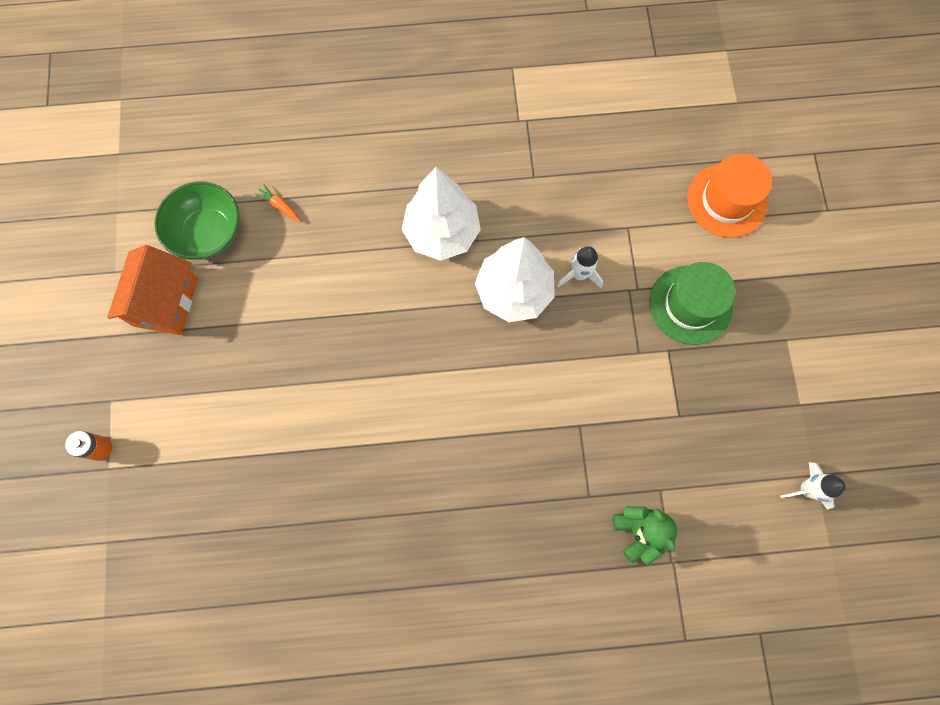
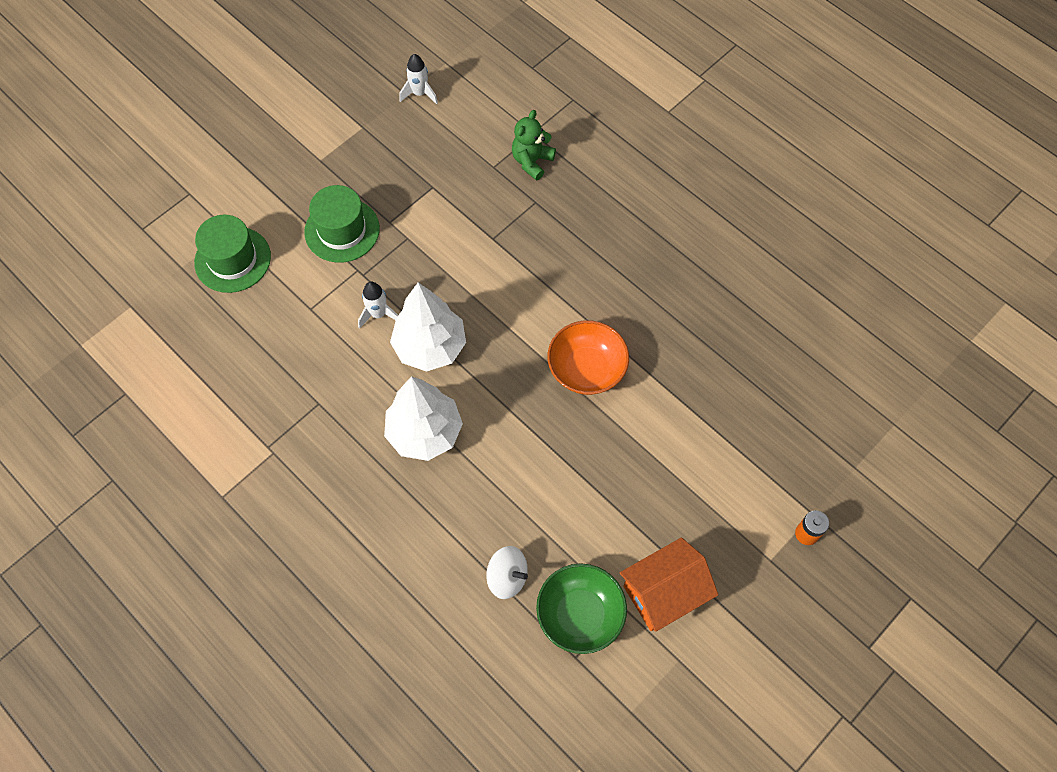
camera: 130 degrees left, 10 degrees down
orange carrot [254,184,300,222] -> white spinning top [486,546,528,599]
orange hat [687,154,772,238] -> green hat [194,215,271,293]
none -> orange bowl [548,320,629,395]

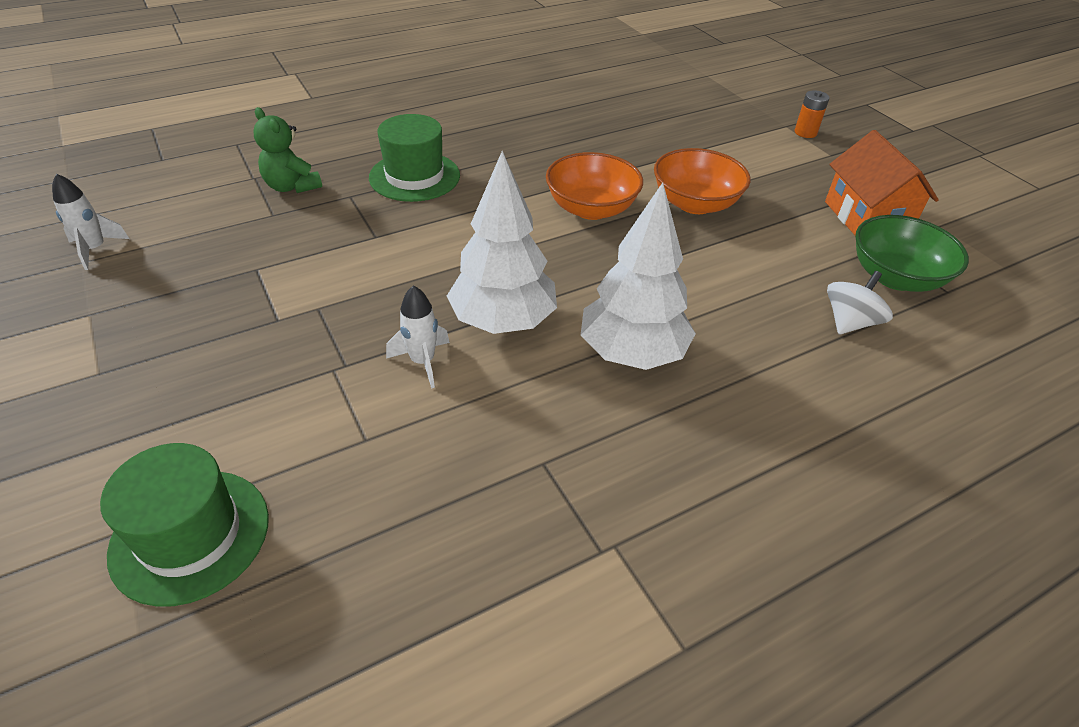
camera: 75 degrees left, 20 degrees down
green hat [304,185,380,263] -> green hat moved to [369,114,460,202]
none -> orange bowl [654,148,750,214]

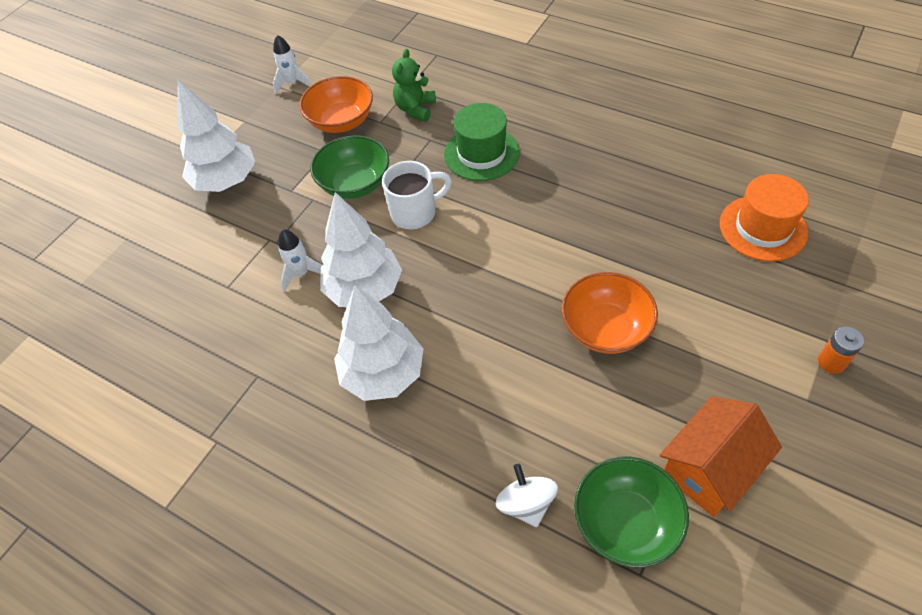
camera: 65 degrees right, 10 degrees up
green hat [100,443,269,607] -> none
orange bowl [546,152,643,220] -> orange bowl moved to [299,76,373,133]
white spinning top [827,271,893,334] -> white spinning top turned 120 degrees counterclockwise [496,464,558,527]
none -> white tree [178,80,255,192]
none -> green bowl [310,136,389,199]
none -> white mug [382,161,452,229]
none -> orange hat [720,174,809,261]

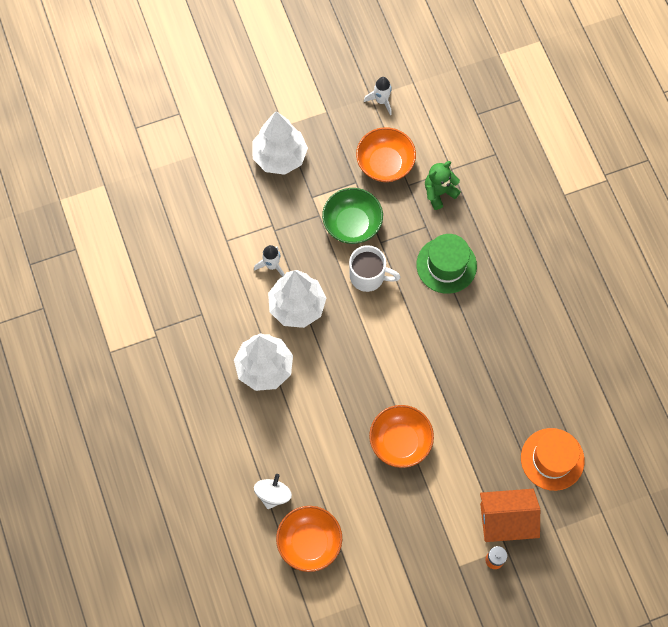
camera: 35 degrees right, 15 degrees up
green bowl [574,457,689,568] -> orange bowl [276,506,342,572]
orange house [660,396,782,517] -> orange house moved to [480,489,540,542]

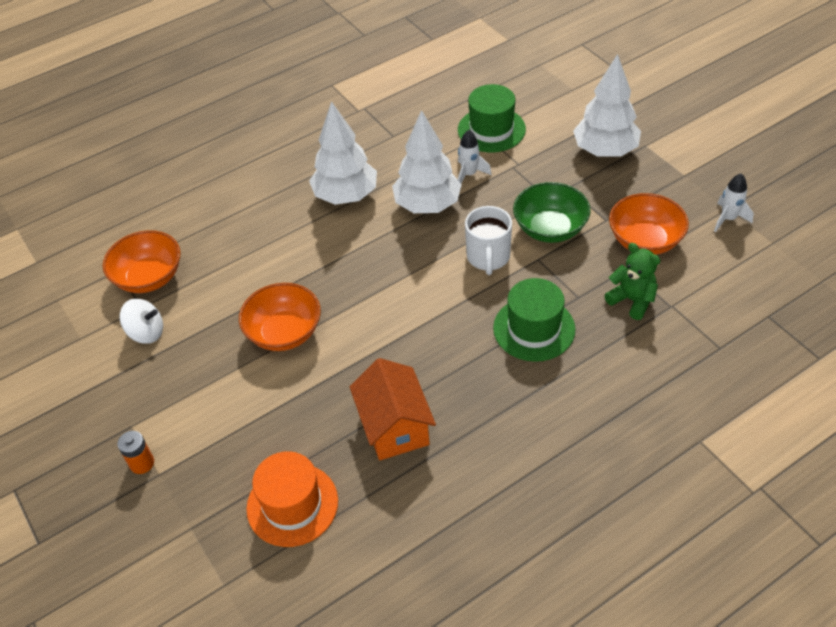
camera: 80 degrees right, 20 degrees down
white spinning top [254,474,292,509] -> white spinning top moved to [120,299,163,344]
orange house [480,489,540,542] -> orange house moved to [349,358,436,460]
none -> green hat [458,84,526,152]

